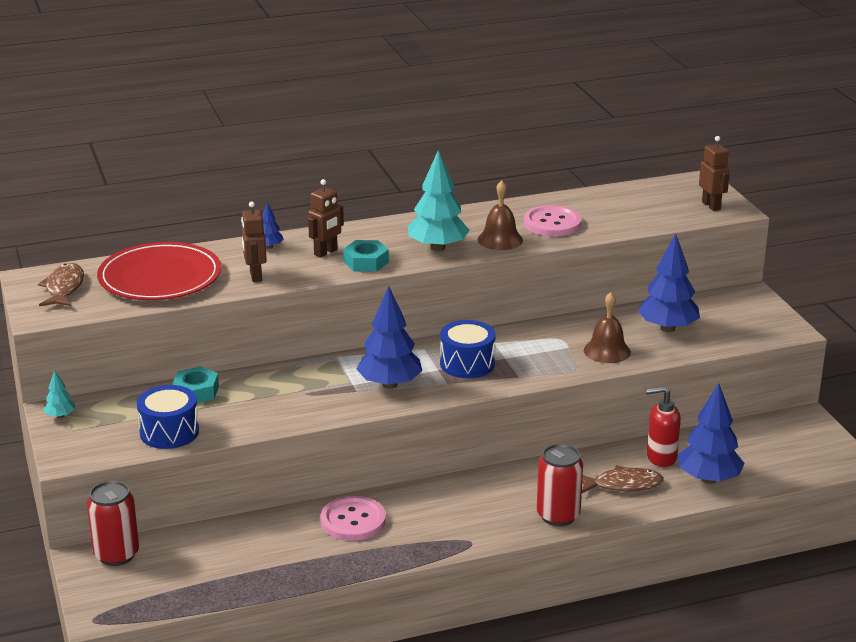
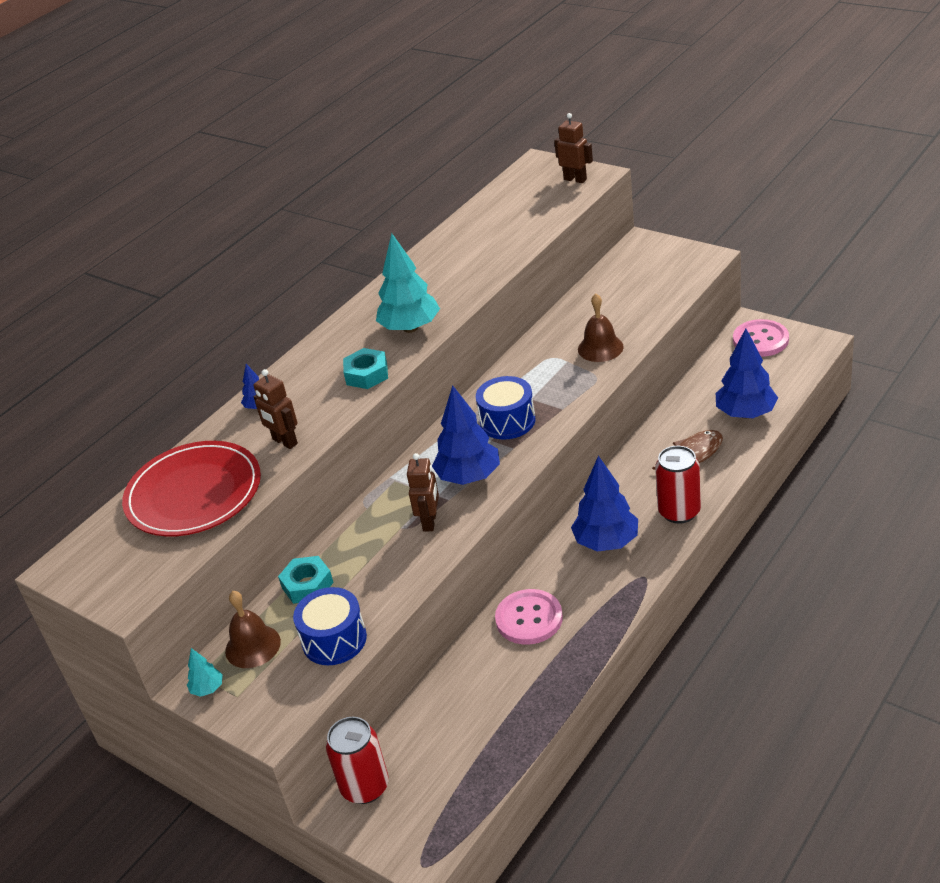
camera: 30 degrees left, 10 degrees up
brown fish [38,263,84,306] -> none
brown robot [308,179,344,258] -> brown robot moved to [407,453,439,532]
brown bell [478,180,523,250] -> brown bell moved to [225,591,281,668]
pink button [524,205,581,236] -> pink button moved to [733,319,789,357]
blue tree [638,234,700,332] -> blue tree moved to [571,456,638,552]
red soap dispenser [646,386,681,467] -> none

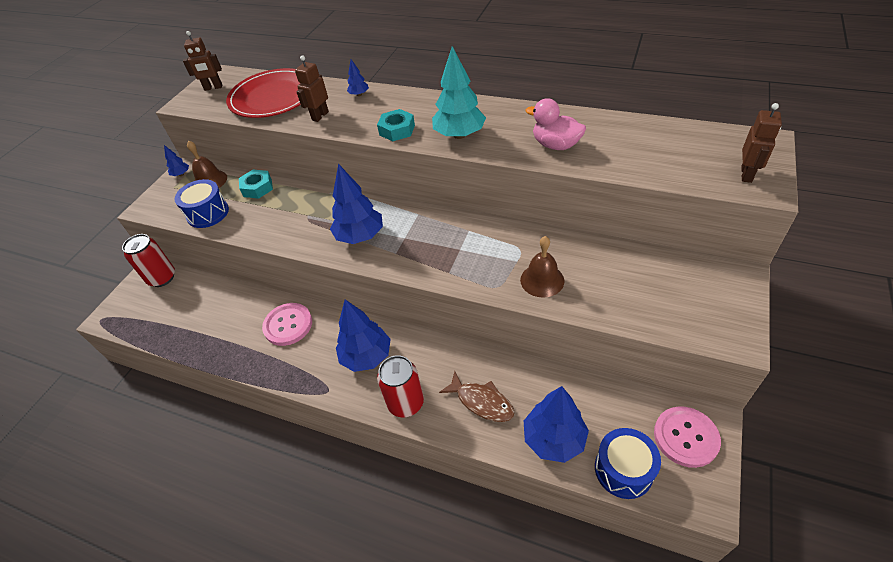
camera: 75 degrees right, 10 degrees up
turquoise tree [187,648,223,697] -> blue tree [164,145,189,176]
brown robot [407,453,439,532] -> brown robot moved to [183,31,222,91]
blue drum [476,376,535,439] -> blue drum moved to [595,428,661,499]
none -> pink duck [525,98,586,150]

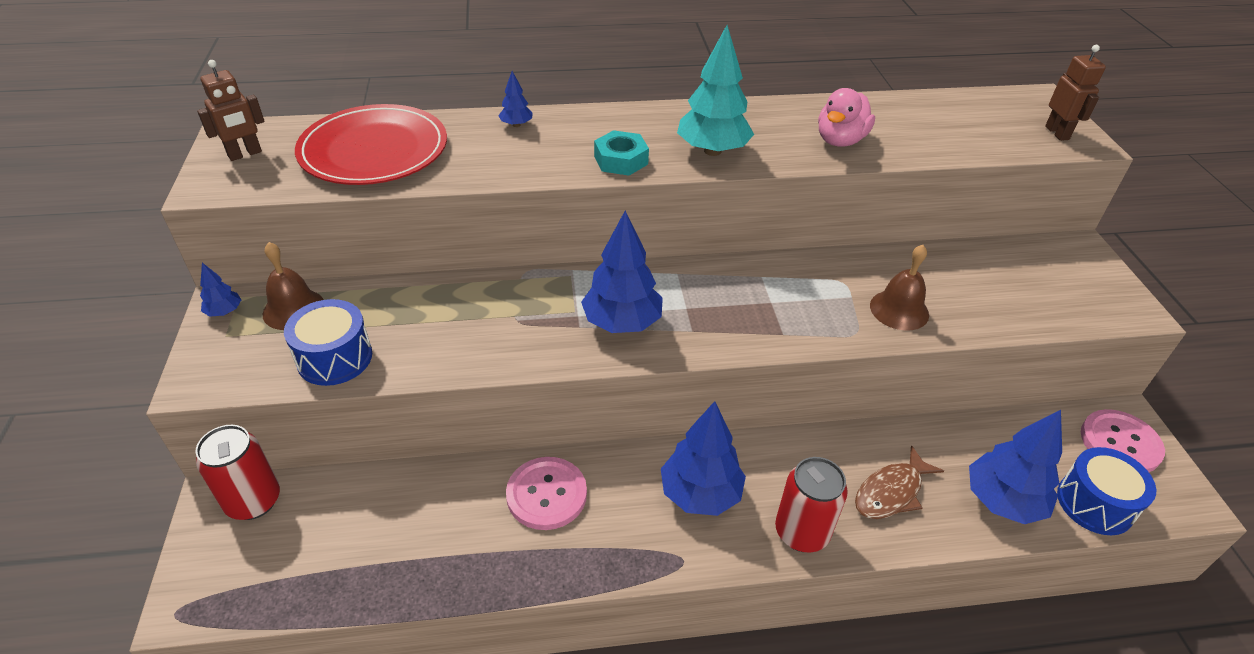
camera: 35 degrees left, 5 degrees down
turquoise nut [239,170,273,199] -> none
brown robot [295,55,329,122] -> none
brown fish [439,371,515,422] -> brown fish turned 135 degrees clockwise [855,446,944,519]
pink duck [525,98,586,150] -> pink duck turned 60 degrees counterclockwise [818,88,875,147]

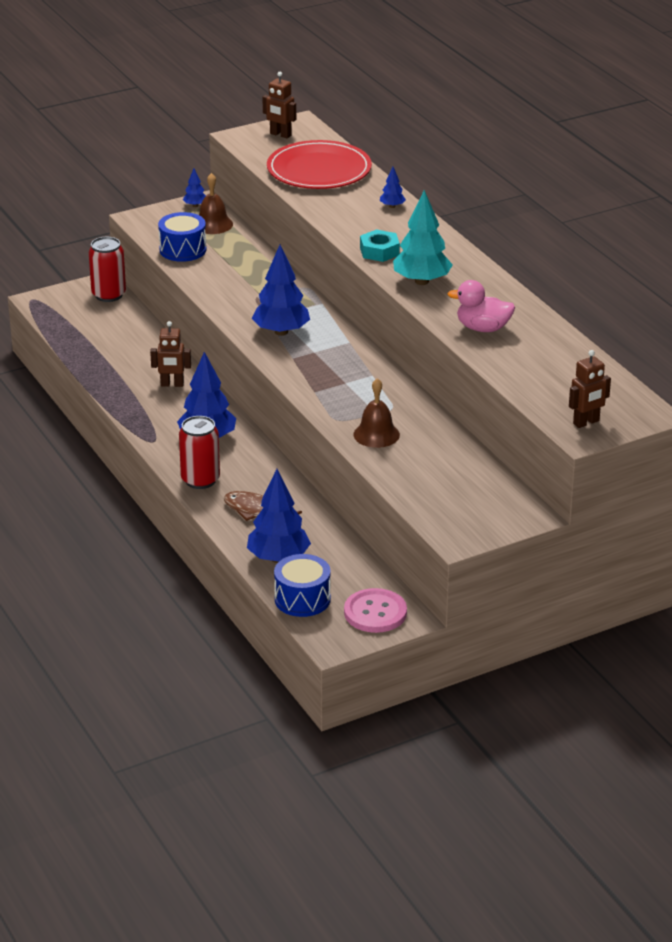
camera: 70 degrees right, 10 degrees down
pink button [506,457,587,530] -> brown robot [150,321,191,387]

